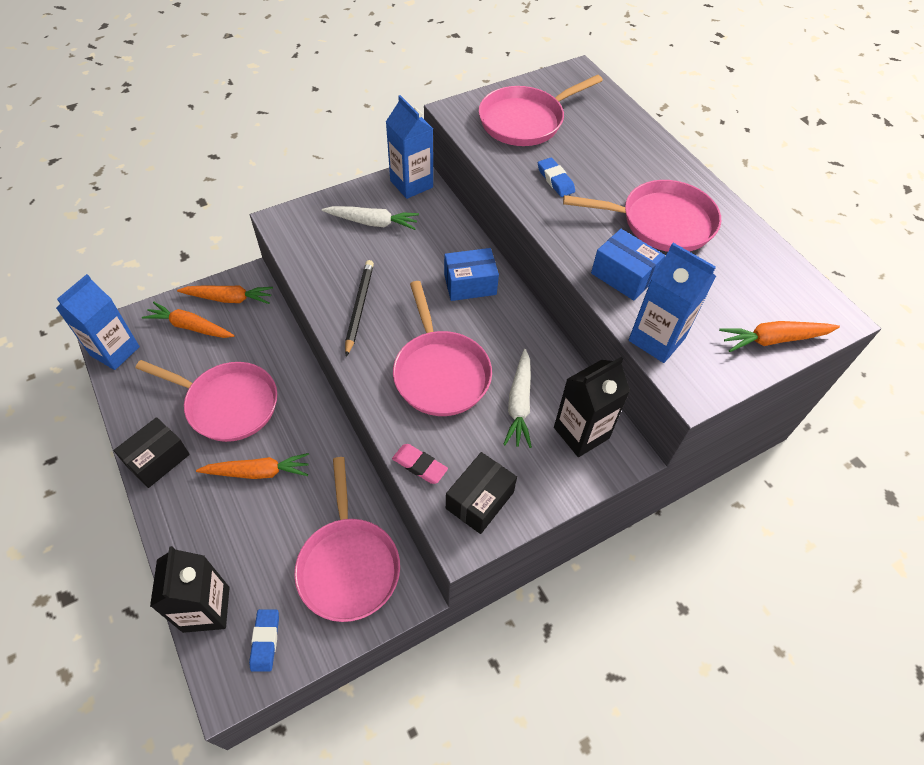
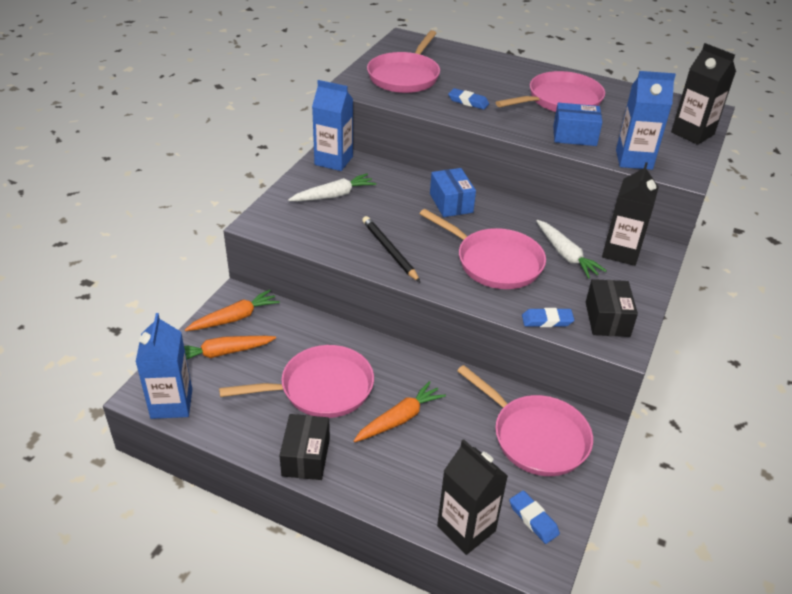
camera: 35 degrees left, 15 degrees down
pink eraser [392,444,448,484] -> blue eraser [522,308,574,327]
blue box [444,248,499,301] -> blue box turned 60 degrees counterclockwise [430,168,476,217]
orange carrot [719,321,840,352] -> black carton [671,43,736,145]

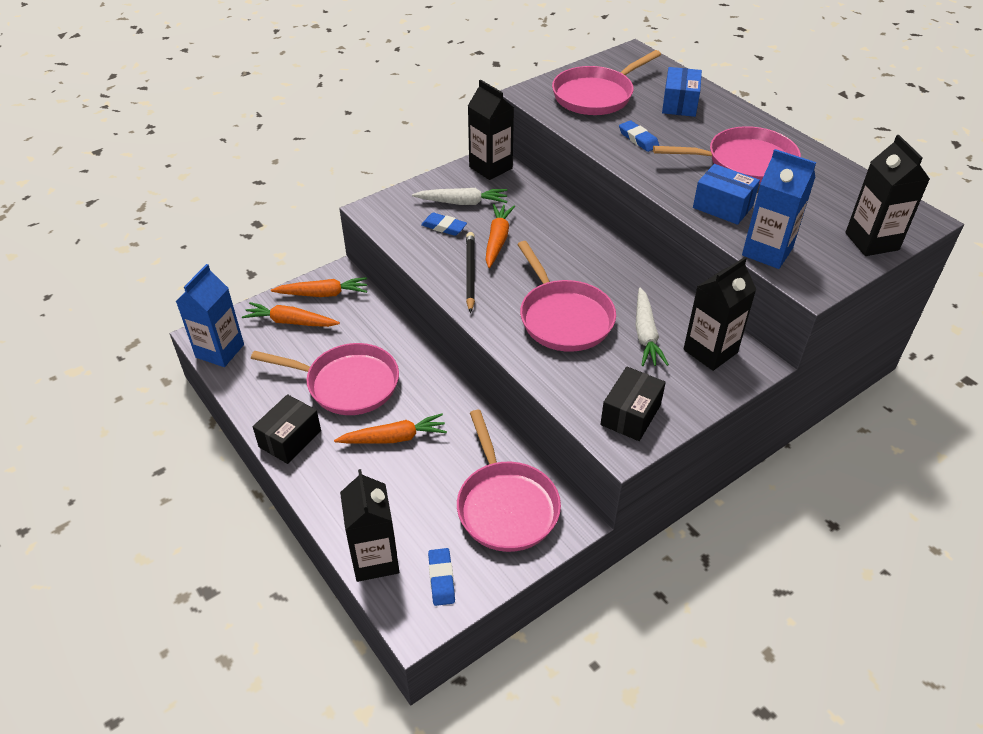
camera: 30 degrees right, 5 degrees up
blue carton [312,80,353,171] -> black carton [468,80,514,180]
blue box [430,168,476,217] -> blue box moved to [662,67,702,117]
blue eraser [522,308,574,327] -> blue eraser moved to [421,213,467,236]
none -> orange carrot [486,204,515,268]

